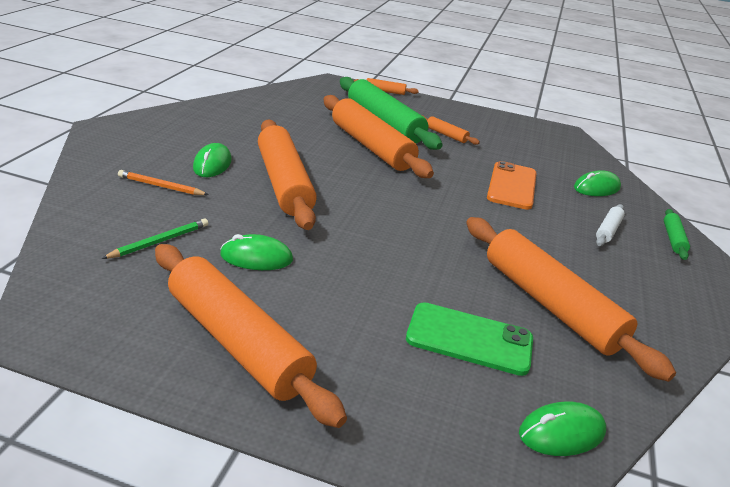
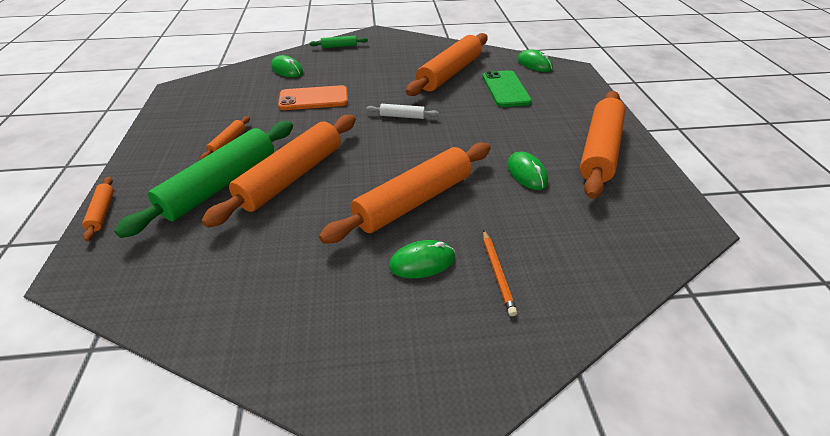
camera: 110 degrees left, 10 degrees up
green pencil [101,218,208,259] -> none
white rolling pin [596,204,625,246] -> white rolling pin moved to [366,104,439,119]

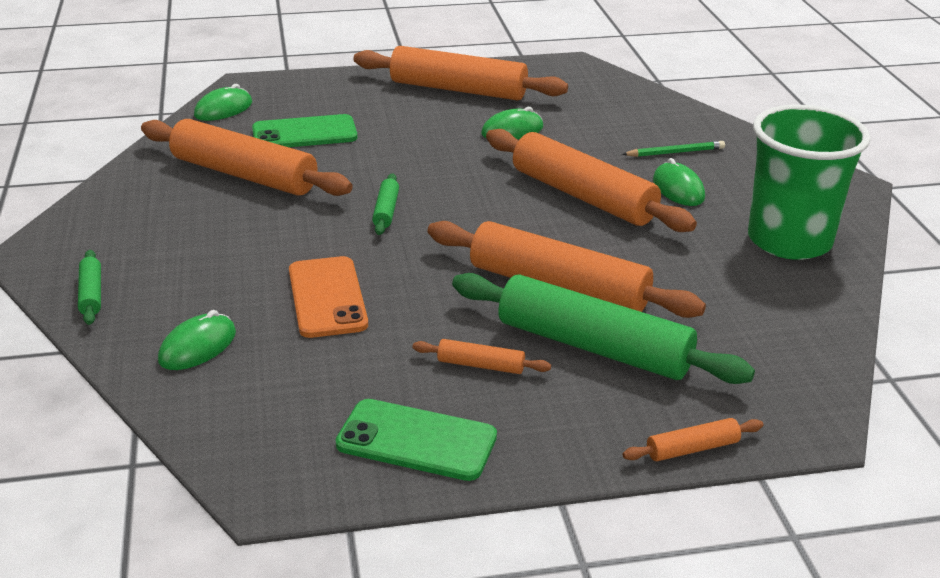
camera: 95 degrees left, 10 degrees down
white rolling pin [366,104,439,119] -> green rolling pin [372,173,399,235]
orange pencil [483,230,517,316] -> green pencil [622,141,725,157]
none -> green phone [336,399,497,481]
none -> green cup [748,105,871,260]

